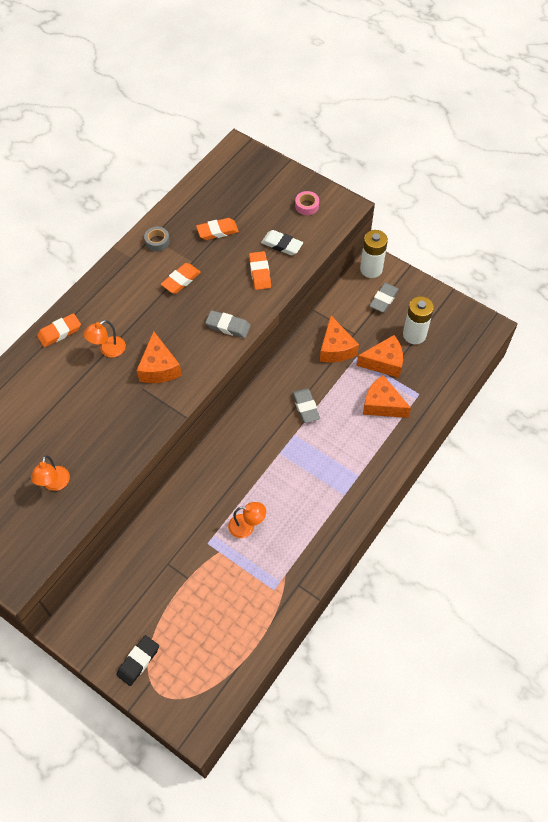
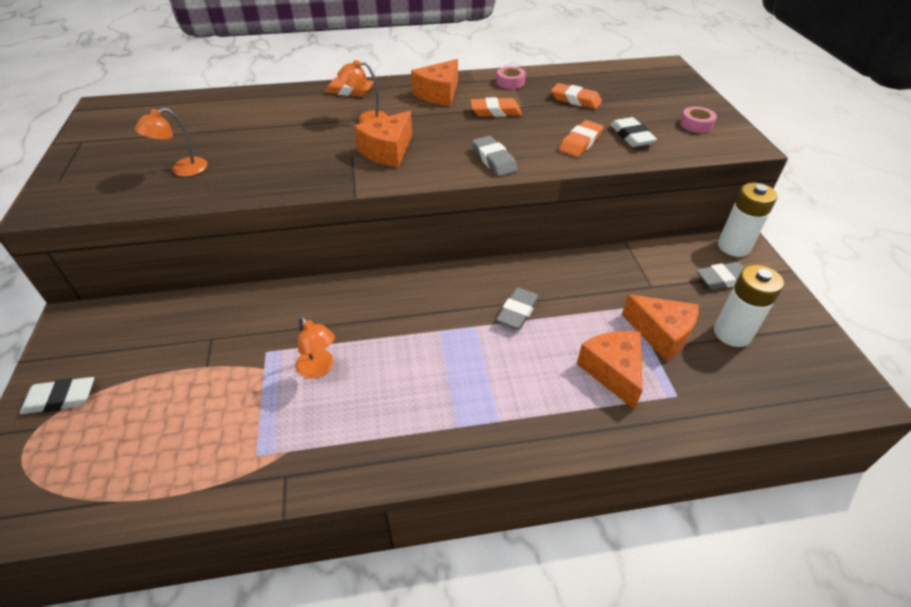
camera: 45 degrees right, 15 degrees down
black eraser [116,635,159,686] -> white eraser [20,377,94,414]
grey tape [144,227,170,251] -> pink tape [497,66,526,89]
orange cheese [320,316,359,362] -> orange cheese moved to [411,59,458,106]

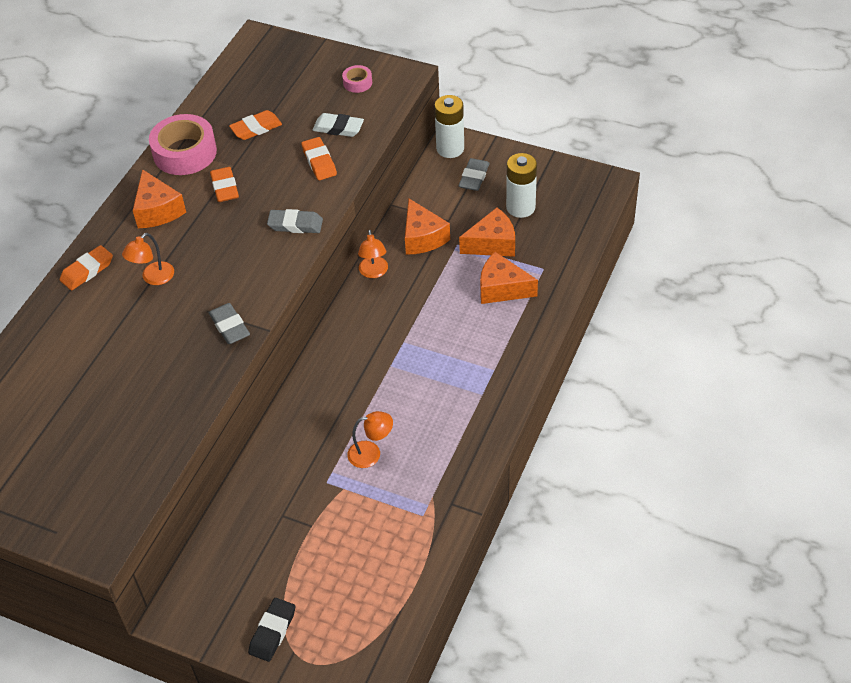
camera: 55 degrees left, 5 degrees up
white eraser [20,377,94,414] -> black eraser [248,598,295,662]
orange lamp [135,108,208,177] -> orange lamp moved to [358,230,388,278]
orange cheese [354,111,412,167] -> orange cheese moved to [405,199,450,255]
orange eraser [470,97,522,117] -> orange eraser turned 45 degrees counterclockwise [210,167,239,202]
grey eraser [496,287,540,329] -> grey eraser moved to [209,303,250,344]
pink tape [497,66,526,89] -> pink tape [149,114,217,175], size x2.09

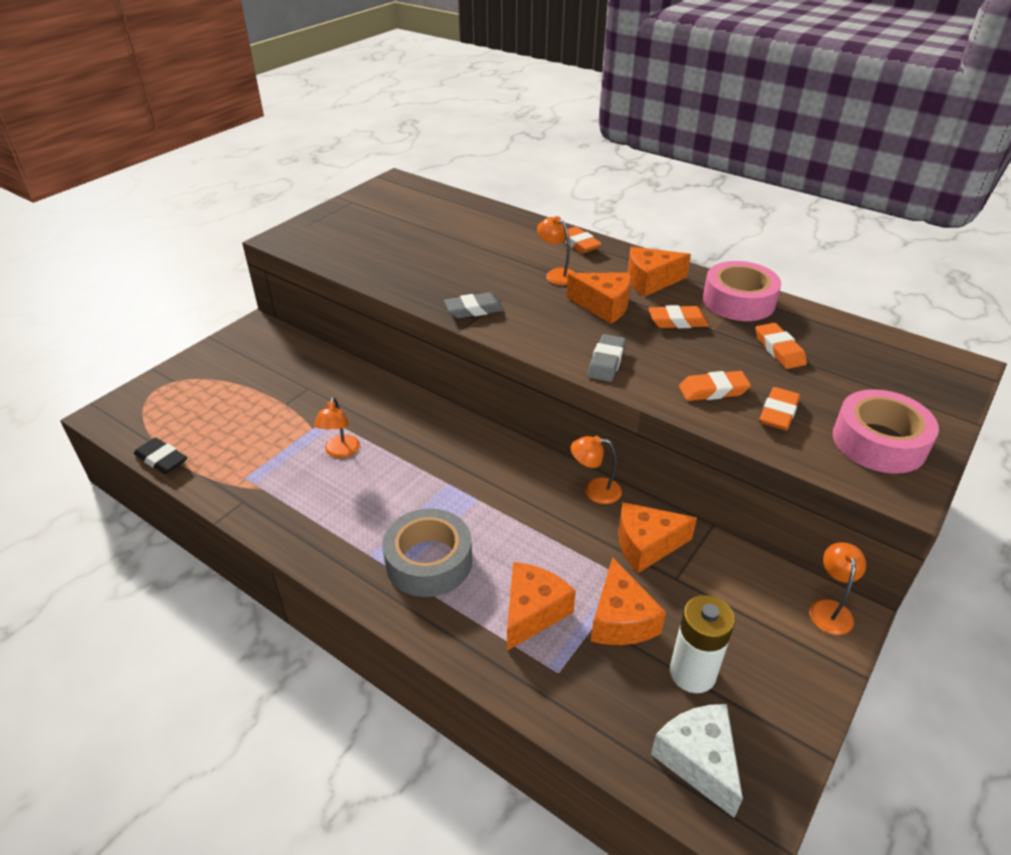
camera: 100 degrees right, 10 degrees down
black eraser [248,598,295,662] -> black eraser moved to [134,437,187,474]
white eraser [312,113,364,137] -> orange eraser [759,387,800,431]
pink tape [342,65,372,93] -> pink tape [833,389,939,474], size x2.09
white battery [434,95,464,158] -> orange lamp [809,542,866,635]
grey eraser [459,158,490,191] -> none
none -> grey tape [383,508,472,597]
none -> orange cheese [567,272,631,324]
none -> white cheese [651,704,743,818]

